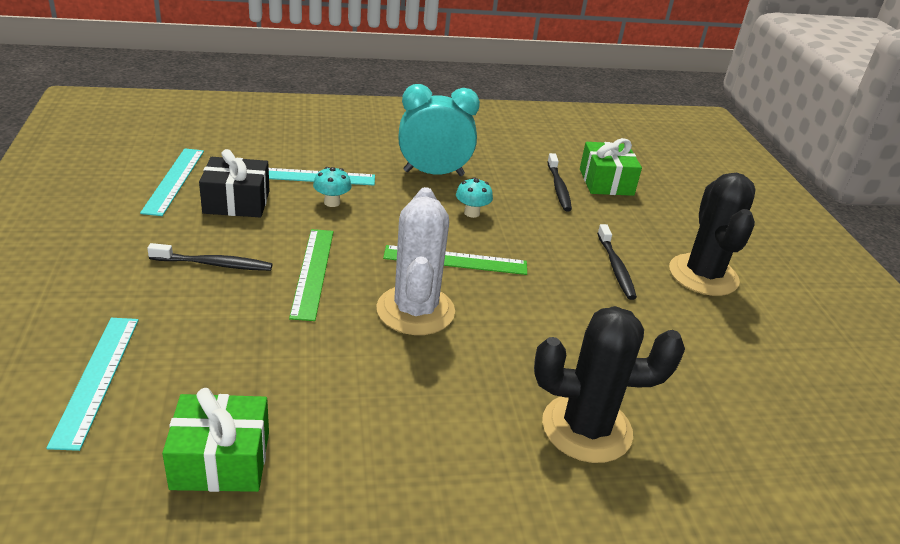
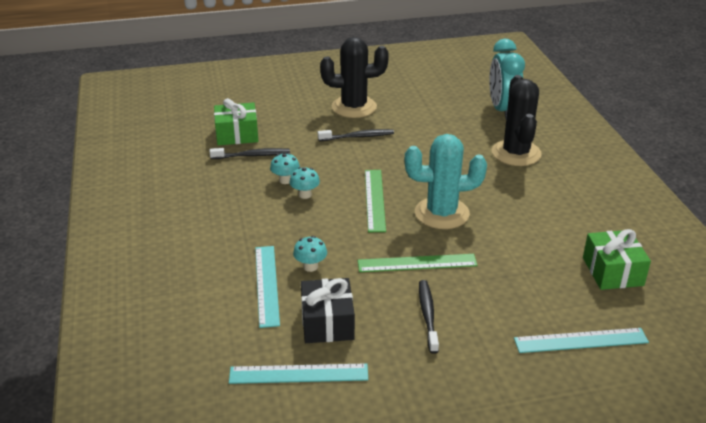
camera: 90 degrees left, 0 degrees up
white cactus [376,187,455,335] -> turquoise cactus [405,134,487,229]
turquoise clock [398,84,480,176] -> turquoise clock moved to [489,38,525,119]
none -> turquoise mushroom [270,153,300,184]

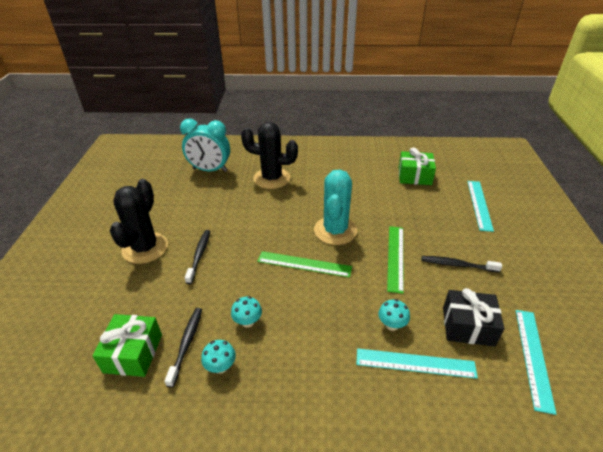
camera: 75 degrees left, 5 degrees up
turquoise mushroom [289,167,320,199] -> turquoise mushroom moved to [201,340,236,374]

